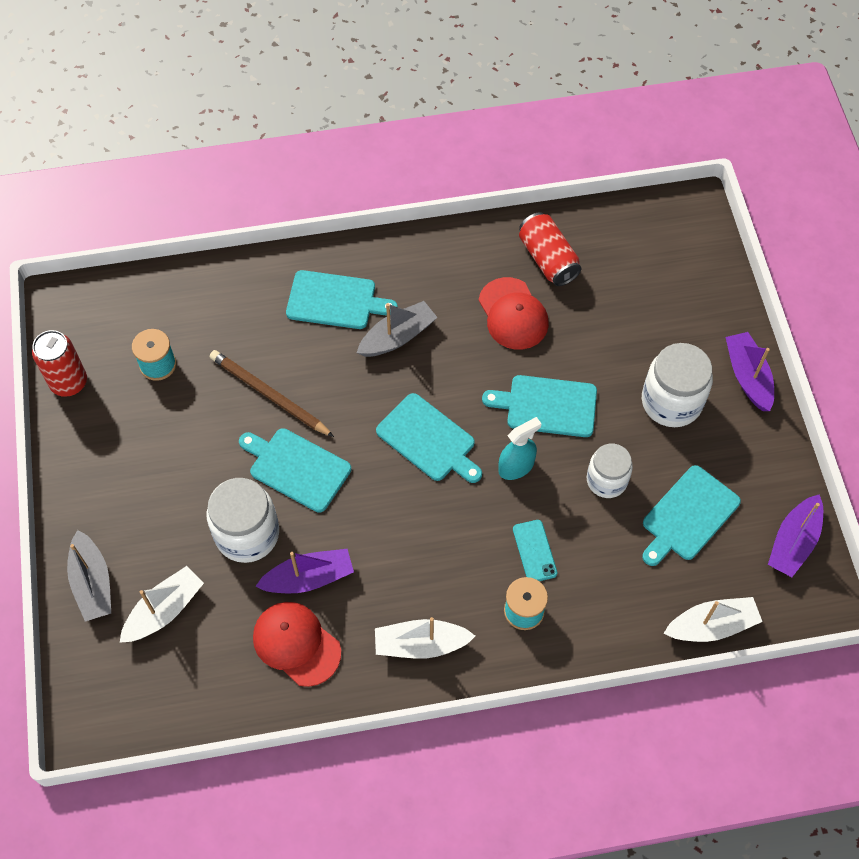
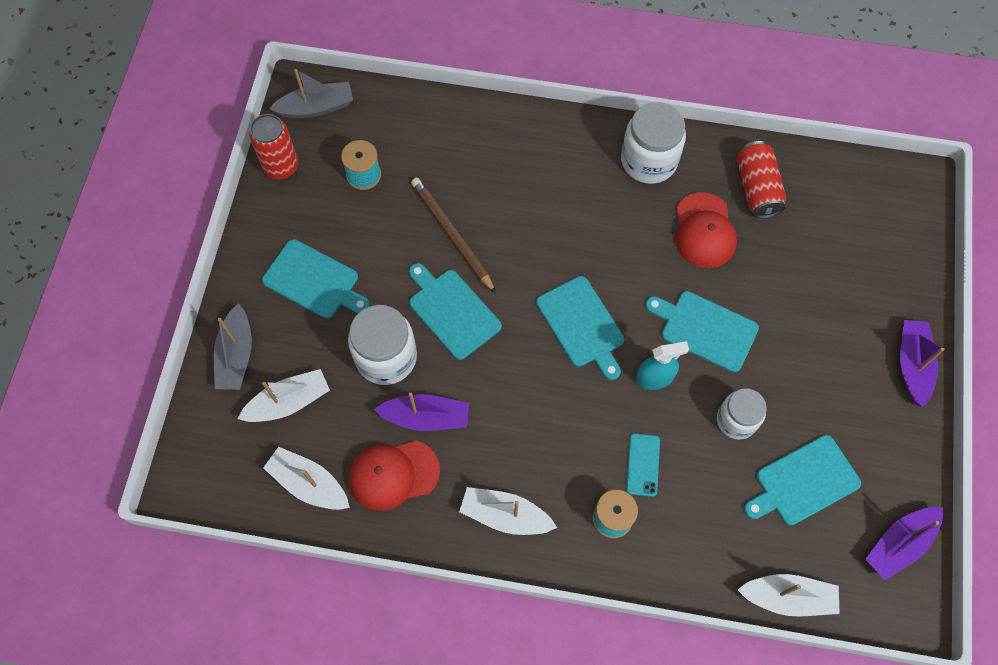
camera: 20 degrees right, 5 degrees up
red cap [253,602,341,687] -> red cap turned 75 degrees counterclockwise [348,440,440,511]
turquoise cutting board [286,270,398,329] -> turquoise cutting board moved to [262,239,370,319]
grey boat [357,301,438,357] -> grey boat moved to [269,69,353,118]
white jar [642,343,713,427] -> white jar moved to [621,102,686,184]
none -> white boat [263,447,350,510]

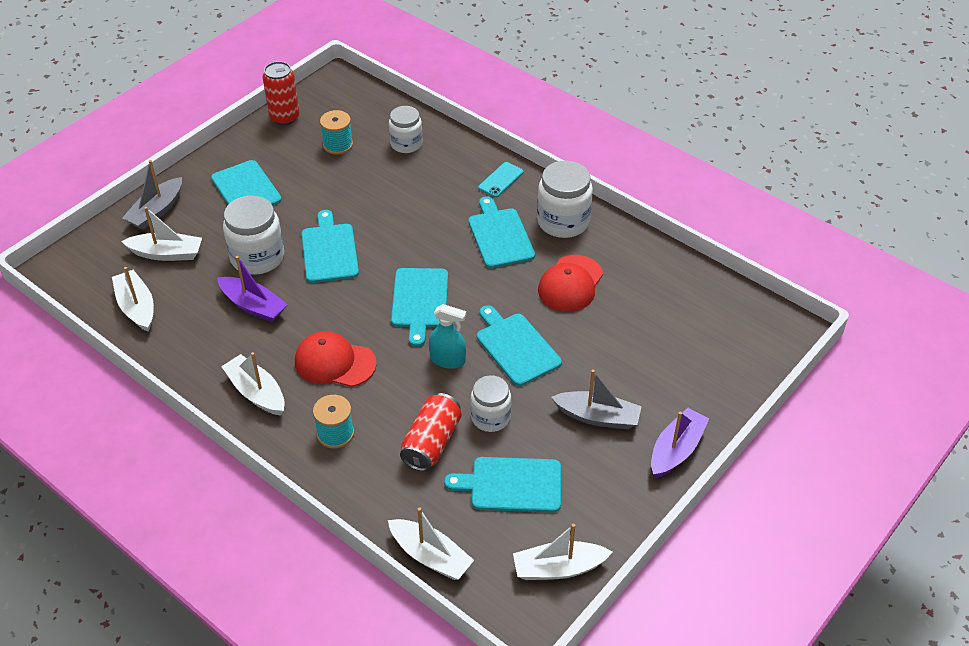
camera: 30 degrees right, 20 degrees down
grey boat [269,69,353,118] -> grey boat moved to [551,369,642,430]
red cap [348,440,440,511] -> red cap moved to [295,331,377,387]
brown pencil [411,178,496,293] -> none
turquoise phone [626,433,660,497] -> turquoise phone moved to [478,162,524,198]
red can [736,141,786,218] -> red can moved to [400,393,462,471]
purple boat [865,507,943,580] -> white boat [513,524,612,580]
none -> white jar [389,106,423,153]
none -> turquoise cutting board [468,196,535,268]

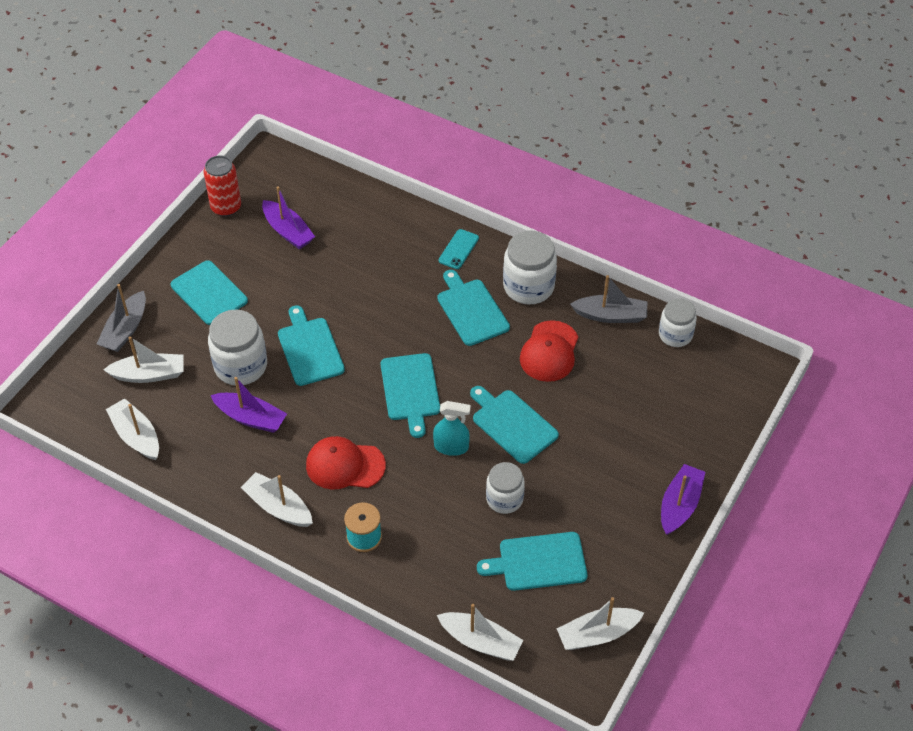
camera: 10 degrees left, 5 degrees up
turquoise spool [320,110,353,155] -> purple boat [262,186,315,249]
white jar [389,106,423,153] -> white jar moved to [659,298,697,347]
red can [400,393,462,471] -> none
grey boat [551,369,642,430] -> grey boat moved to [570,275,647,323]

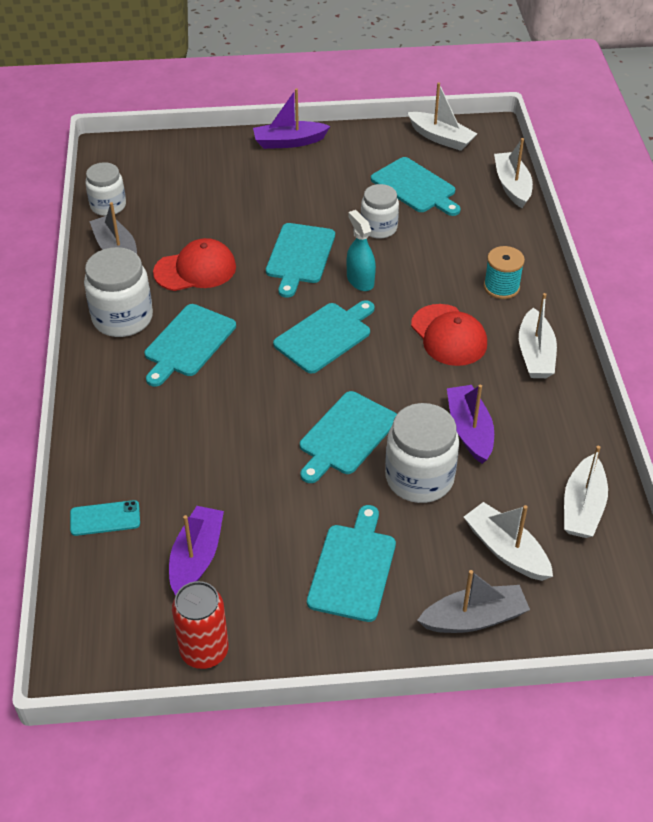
camera: 125 degrees left, 5 degrees down
turquoise phone [439,229,479,269] -> turquoise phone moved to [70,500,140,536]

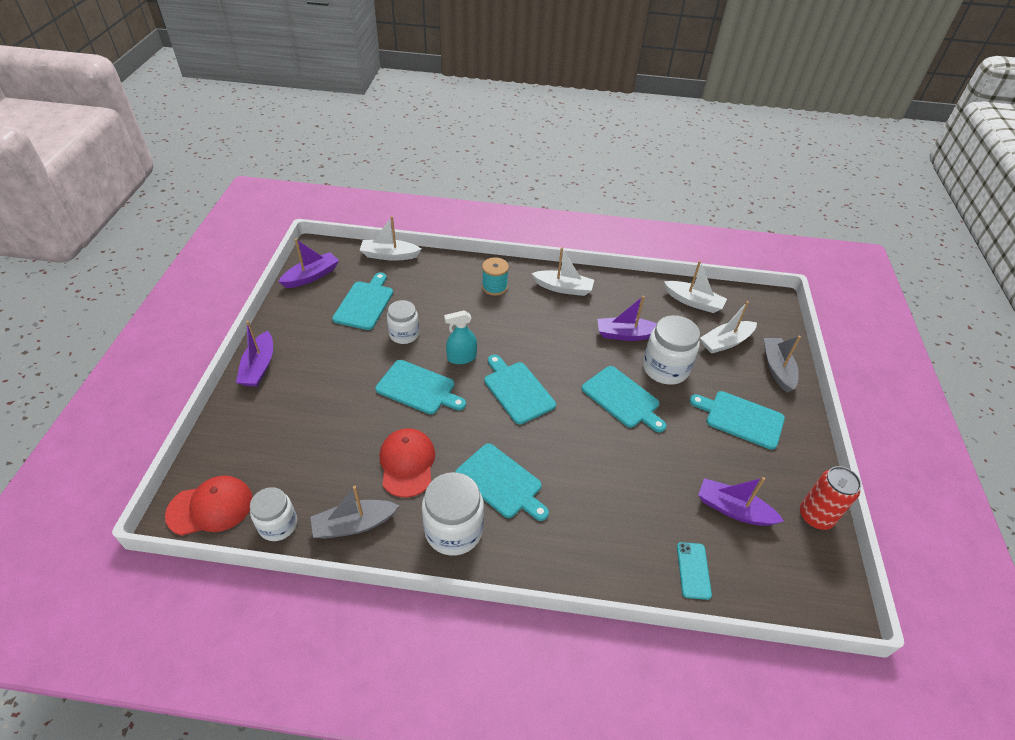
camera: 80 degrees left, 0 degrees up
turquoise cutting board [371,157,461,216] -> turquoise cutting board turned 45 degrees counterclockwise [332,272,393,330]
white boat [407,82,477,151] -> purple boat [278,239,339,288]
red cap [411,304,487,366] -> red cap moved to [165,475,253,536]

